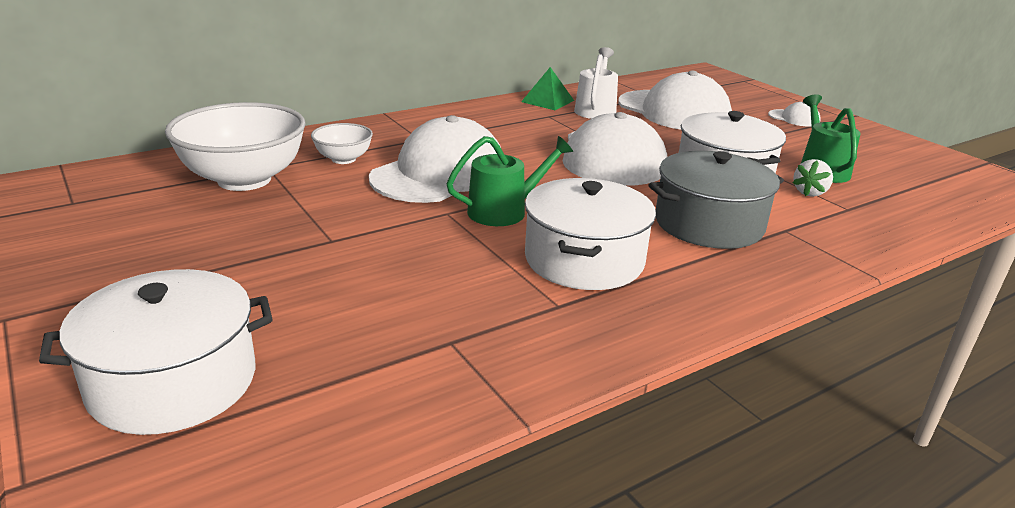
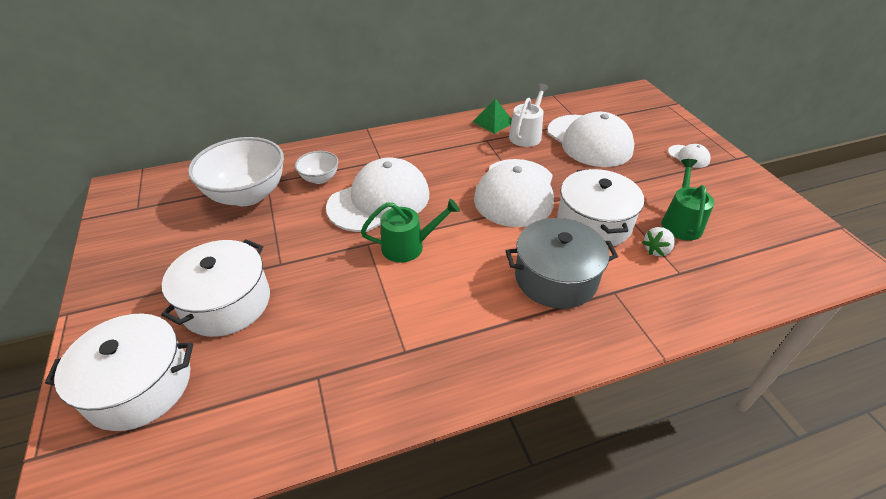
camera: 15 degrees right, 15 degrees up
white pot [525,178,656,290] -> white pot moved to [161,239,270,337]

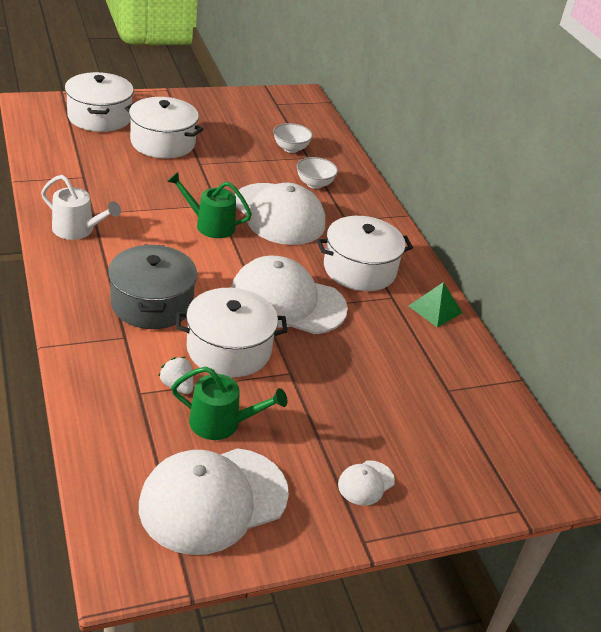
camera: 85 degrees right, 5 degrees down
white bowl [188,137,284,206] -> white bowl [273,123,313,153], size x0.50
green watering can [361,199,460,263] -> green watering can turned 120 degrees clockwise [167,172,252,238]
white watering can [509,83,549,147] -> white watering can moved to [41,175,121,240]
white cap [547,112,634,167] -> white cap moved to [139,448,289,555]
none -> white pot [317,216,413,291]

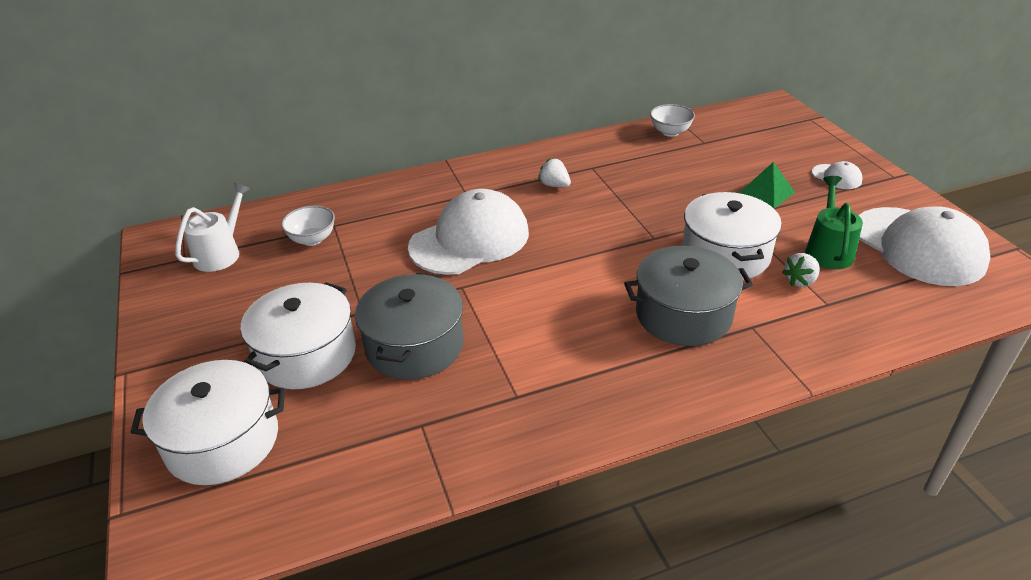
camera: 85 degrees left, 0 degrees up
white watering can [41,175,121,240] -> white watering can moved to [175,183,250,272]
green watering can [167,172,252,238] -> none
white cap [231,256,348,334] -> none
white bowl [297,157,338,189] -> white bowl moved to [650,104,695,137]
white pot [317,216,413,291] -> white strawberry [538,158,571,187]
green pyramid [409,282,462,327] -> green pyramid moved to [739,162,795,208]
none -> grey pot [355,273,464,380]

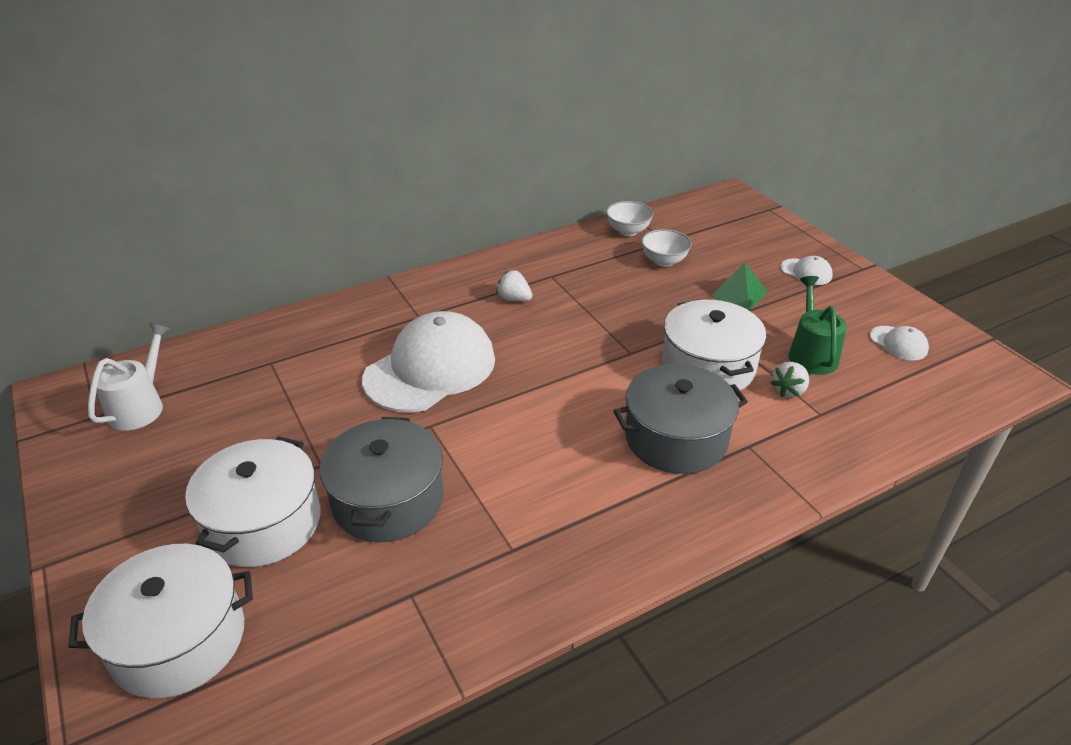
camera: 10 degrees left, 0 degrees up
white bowl [281,206,335,246] -> white bowl moved to [641,229,692,267]
white cap [859,206,991,286] -> white cap [870,326,929,360], size x0.42

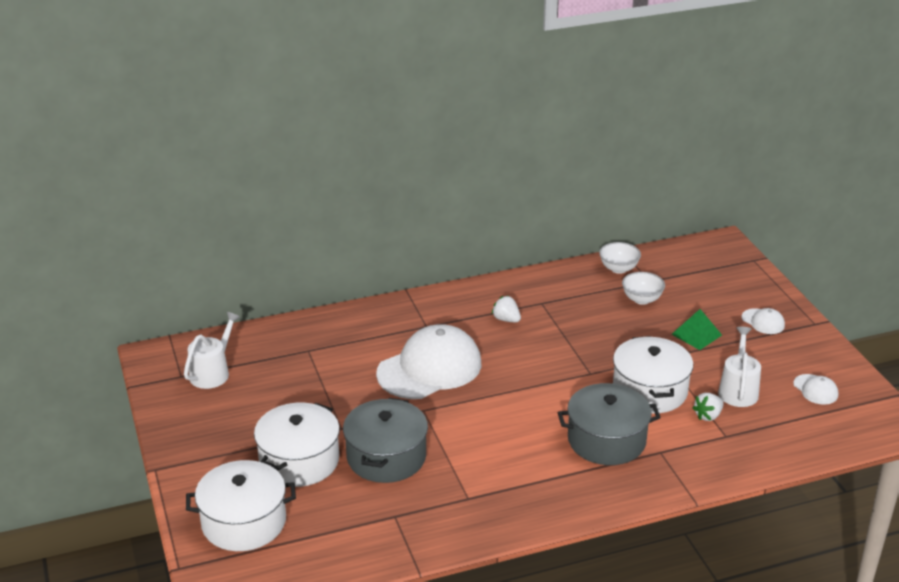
camera: 10 degrees right, 5 degrees down
green watering can [788,276,847,375] -> white watering can [718,327,761,407]

